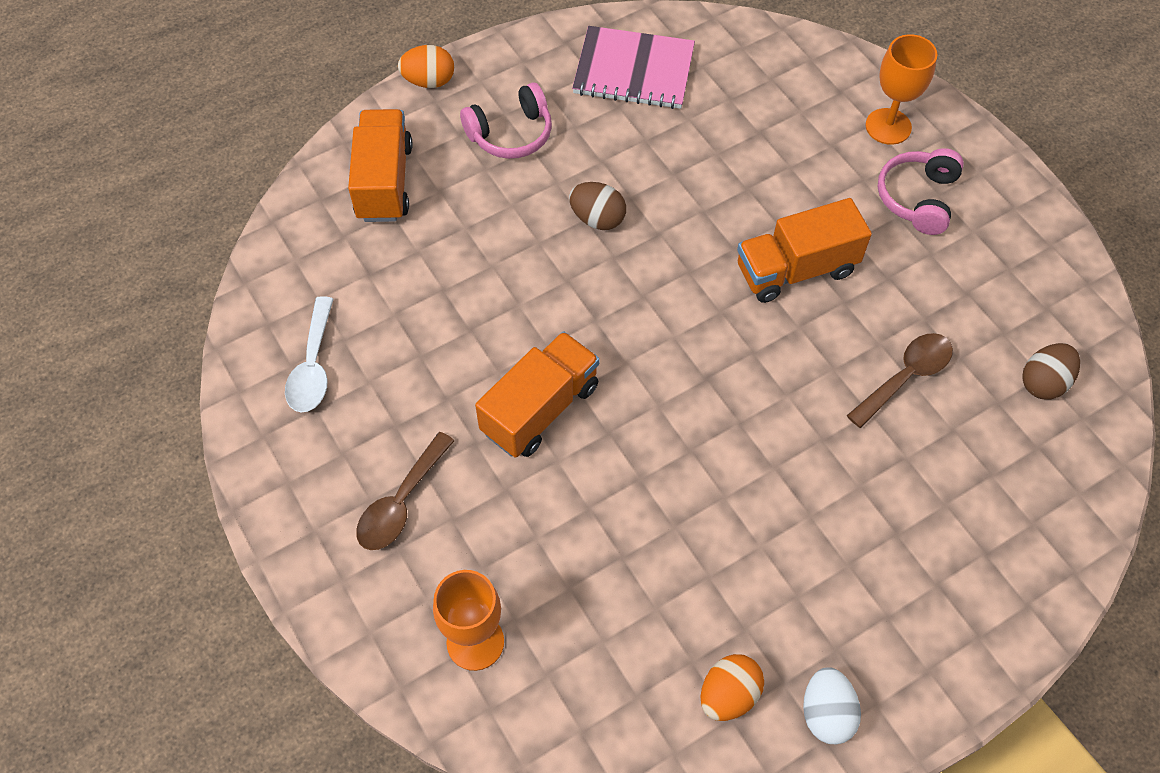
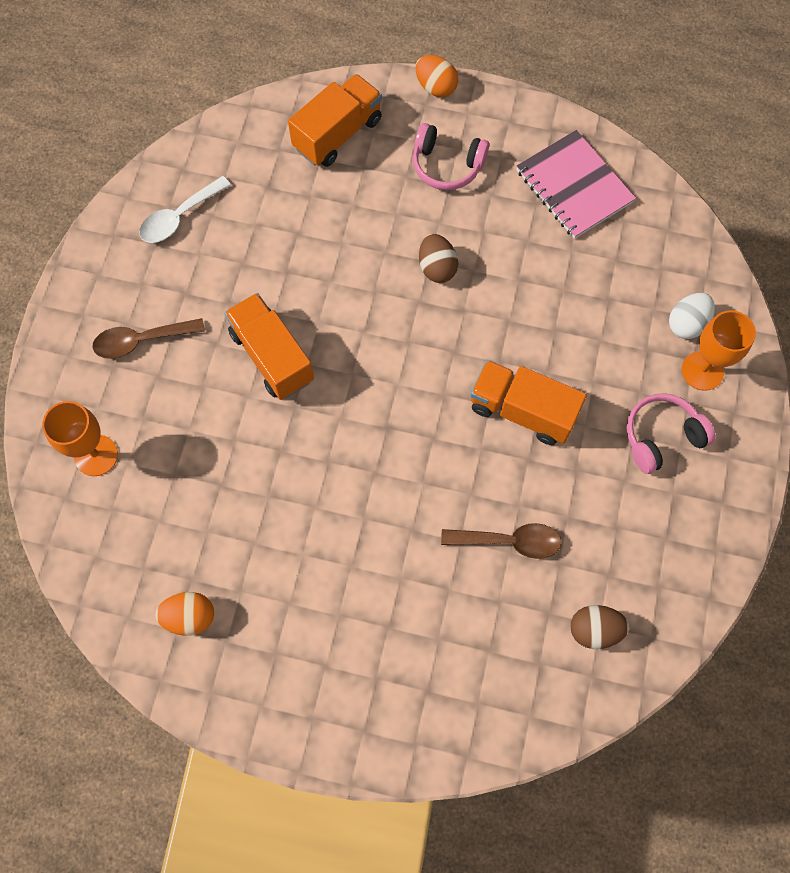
camera: 45 degrees right, 10 degrees up
orange truck [475,331,599,458] -> orange truck turned 120 degrees counterclockwise [224,293,314,400]
white egg [803,667,861,744] -> white egg moved to [669,293,715,339]

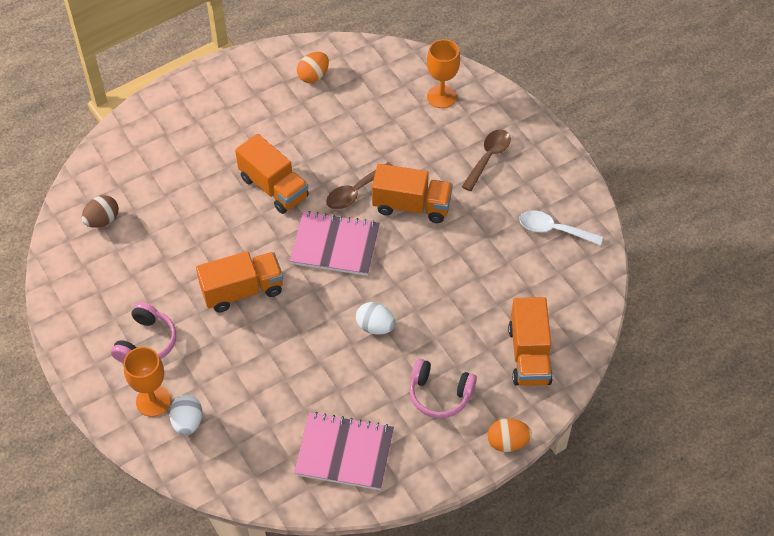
camera: 135 degrees right, 15 degrees down
white spoon [139,176,231,243] -> white spoon turned 75 degrees counterclockwise [519,210,603,246]
pink headphones [413,123,489,190] -> pink headphones turned 135 degrees counterclockwise [409,359,477,418]
brown egg [419,234,458,283] -> white egg [356,302,396,335]
brown spoon [441,523,562,559] -> brown spoon moved to [326,162,393,210]
none -> orange truck [235,134,309,214]
none -> pink notebook [290,211,380,276]

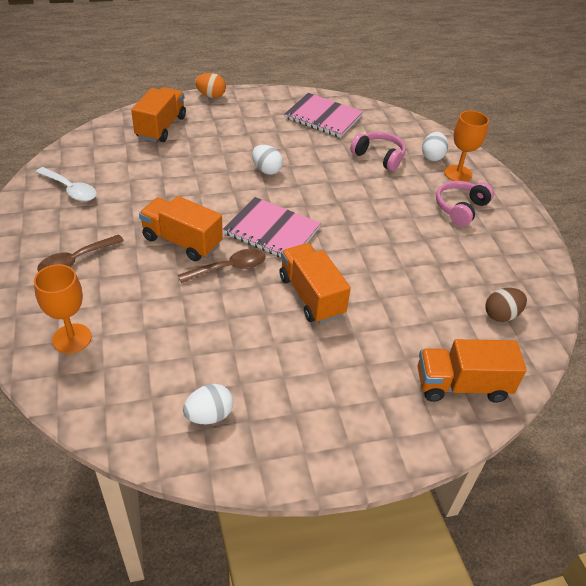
camera: 165 degrees left, 10 degrees down
orange truck [196,251,283,312] -> orange truck moved to [418,339,527,403]
orange egg [297,52,329,83] -> white egg [183,384,233,424]
pink headphones [409,359,477,418] -> pink headphones moved to [350,131,406,171]

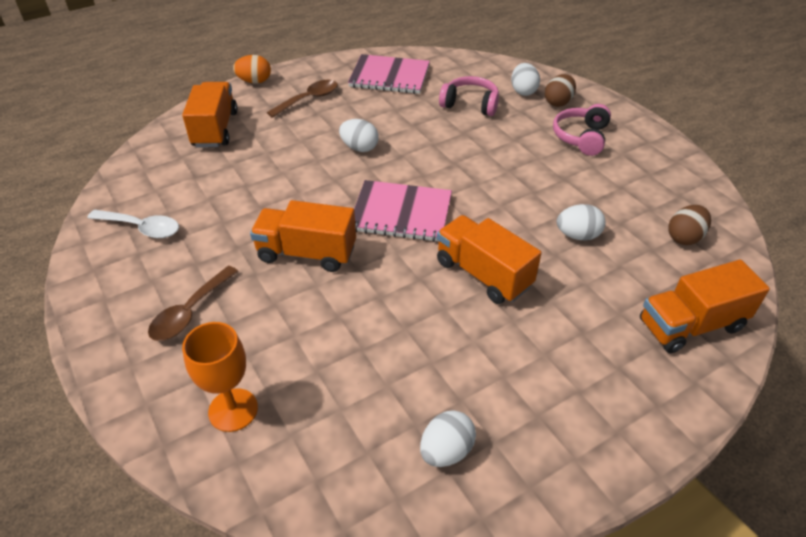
camera: 15 degrees left, 0 degrees up
brown spoon [178,249,266,283] -> brown spoon moved to [267,80,338,118]
orange goblet [444,111,489,182] -> brown egg [545,74,576,107]
none -> white egg [557,204,606,240]

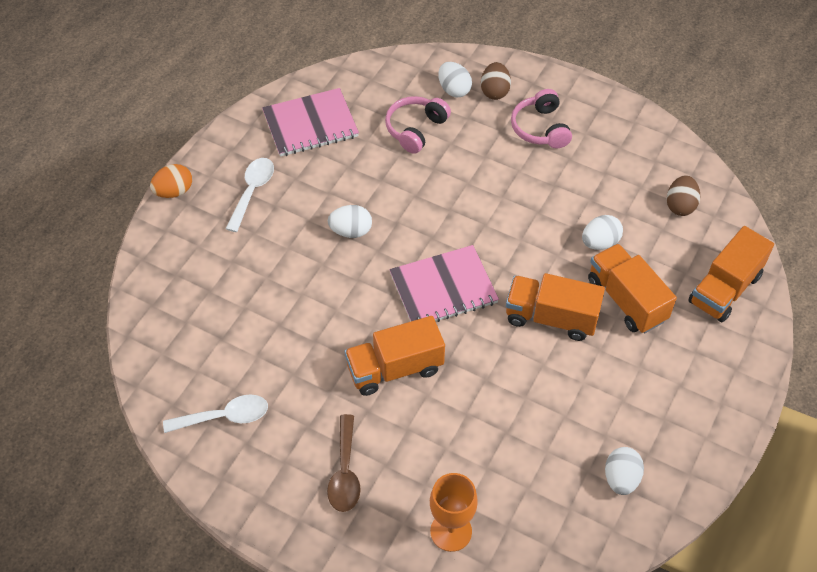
camera: 30 degrees left, 10 degrees up
orange truck [182,82,238,148] -> orange truck moved to [588,244,677,333]
brown spoon [267,80,338,118] -> white spoon [226,158,274,232]
pink headphones [439,76,499,116] -> pink headphones turned 45 degrees counterclockwise [385,96,451,154]

